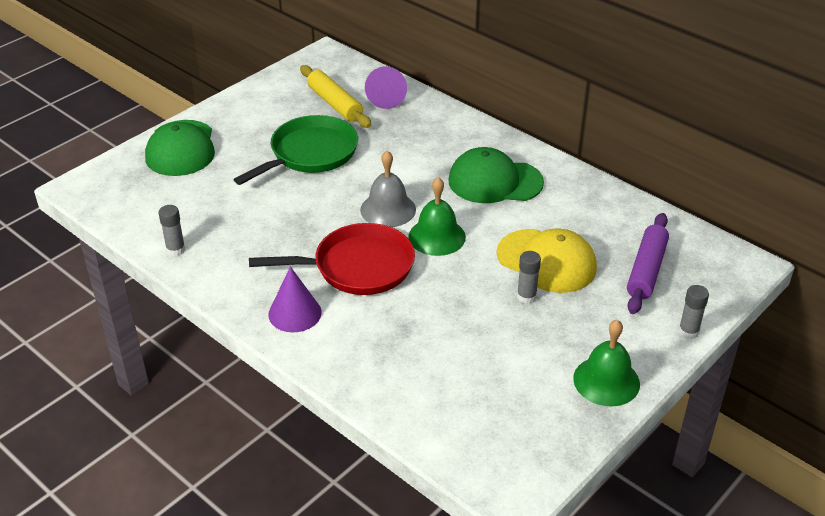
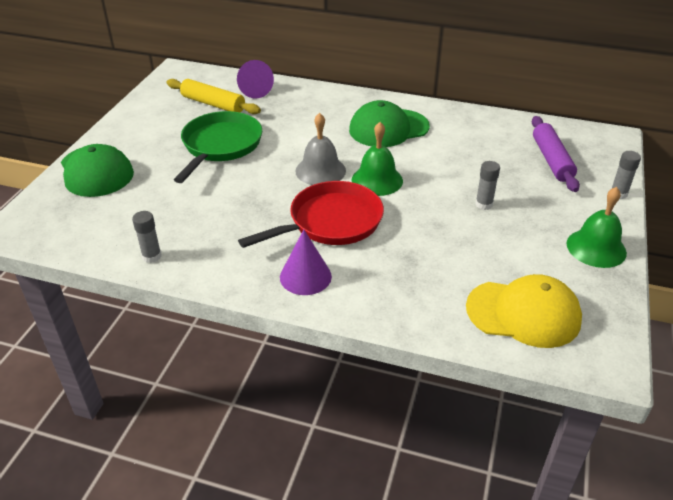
camera: 25 degrees left, 0 degrees up
yellow cap [497,229,597,293] -> yellow cap moved to [466,274,582,348]

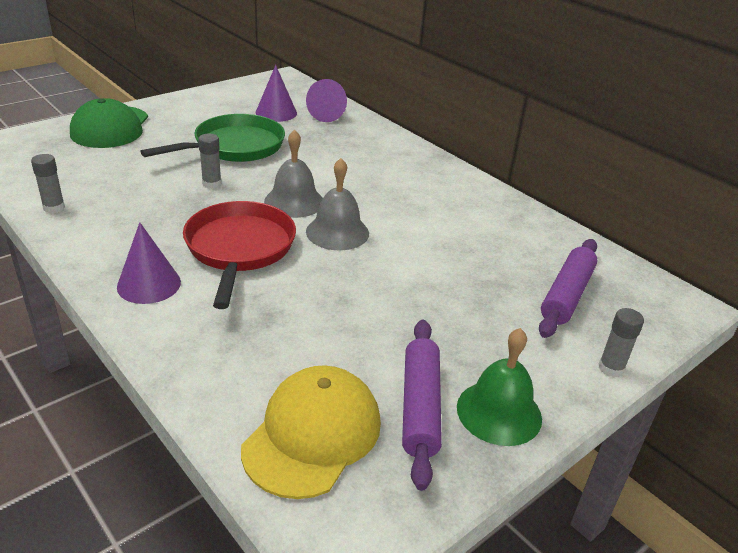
camera: 30 degrees right, 5 degrees down
yellow rolling pin [166,79,261,114] -> purple cone [256,65,297,122]
red pan [238,181,384,248] -> red pan turned 90 degrees counterclockwise [183,201,296,309]
green cap [349,100,430,147] -> none
green bell [352,122,403,196] -> grey bell [306,158,369,250]
yellow cap [466,274,582,348] -> yellow cap turned 105 degrees counterclockwise [241,365,381,499]
grey glue stick [475,161,500,210] -> grey glue stick moved to [198,134,222,189]
none -> purple rolling pin [402,320,442,491]

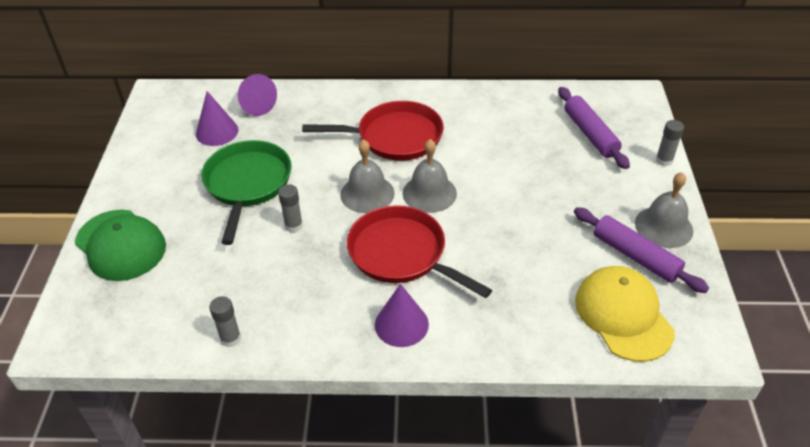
camera: 45 degrees left, 10 degrees up
green bell [457,328,542,446] -> grey bell [635,172,693,248]
none -> red pan [302,101,444,161]

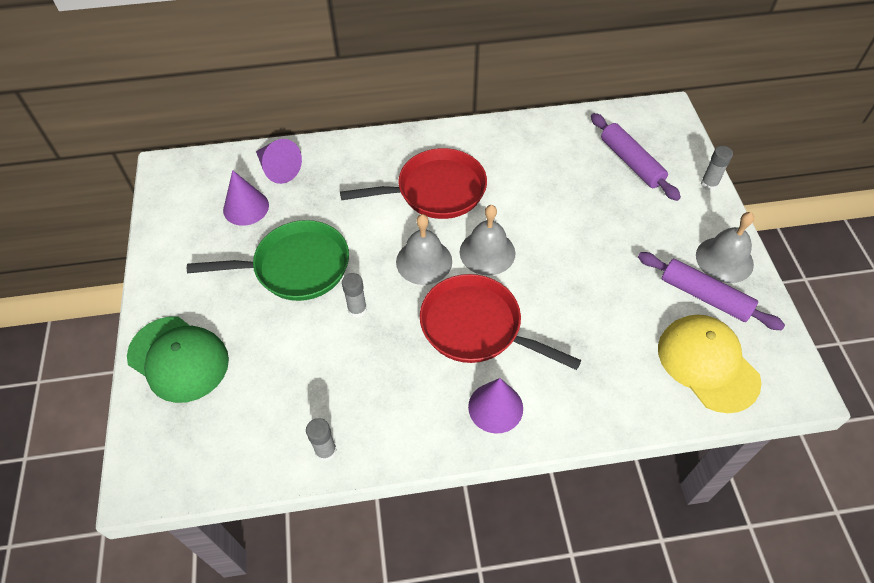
camera: 10 degrees left, 10 degrees up
green pan [201,140,292,245] -> green pan turned 90 degrees clockwise [187,220,349,301]

